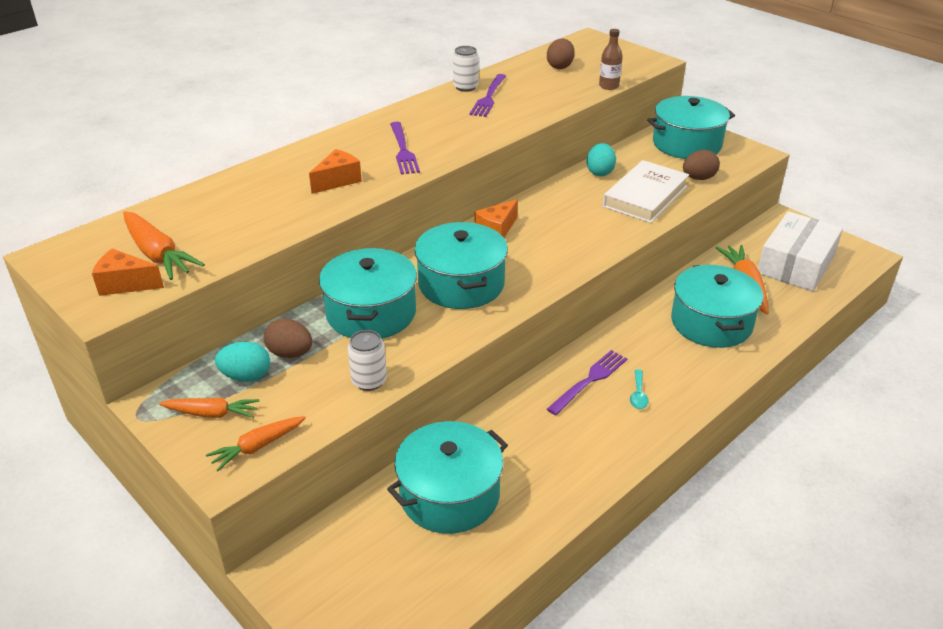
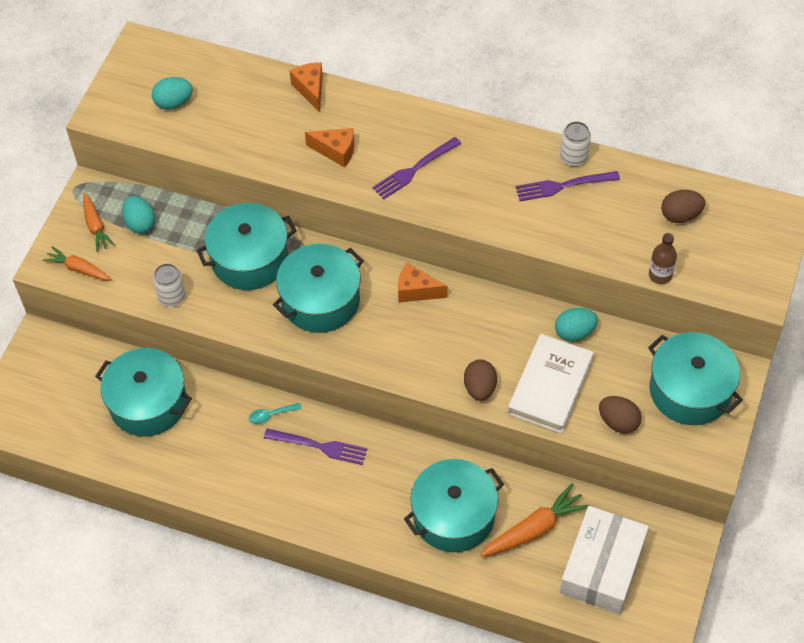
camera: 65 degrees right, 20 degrees up
orange cheese [92,248,164,296] -> orange cheese moved to [290,62,323,112]
orange carrot [123,211,205,280] -> turquoise egg [152,77,193,110]
brown egg [264,318,312,358] -> brown egg moved to [464,359,497,401]
white book [603,160,689,223] -> white book turned 75 degrees counterclockwise [508,334,594,434]
turquoise spoon [630,369,649,409] -> turquoise spoon moved to [249,403,301,424]
white box [758,211,843,291] -> white box turned 75 degrees counterclockwise [560,506,649,614]

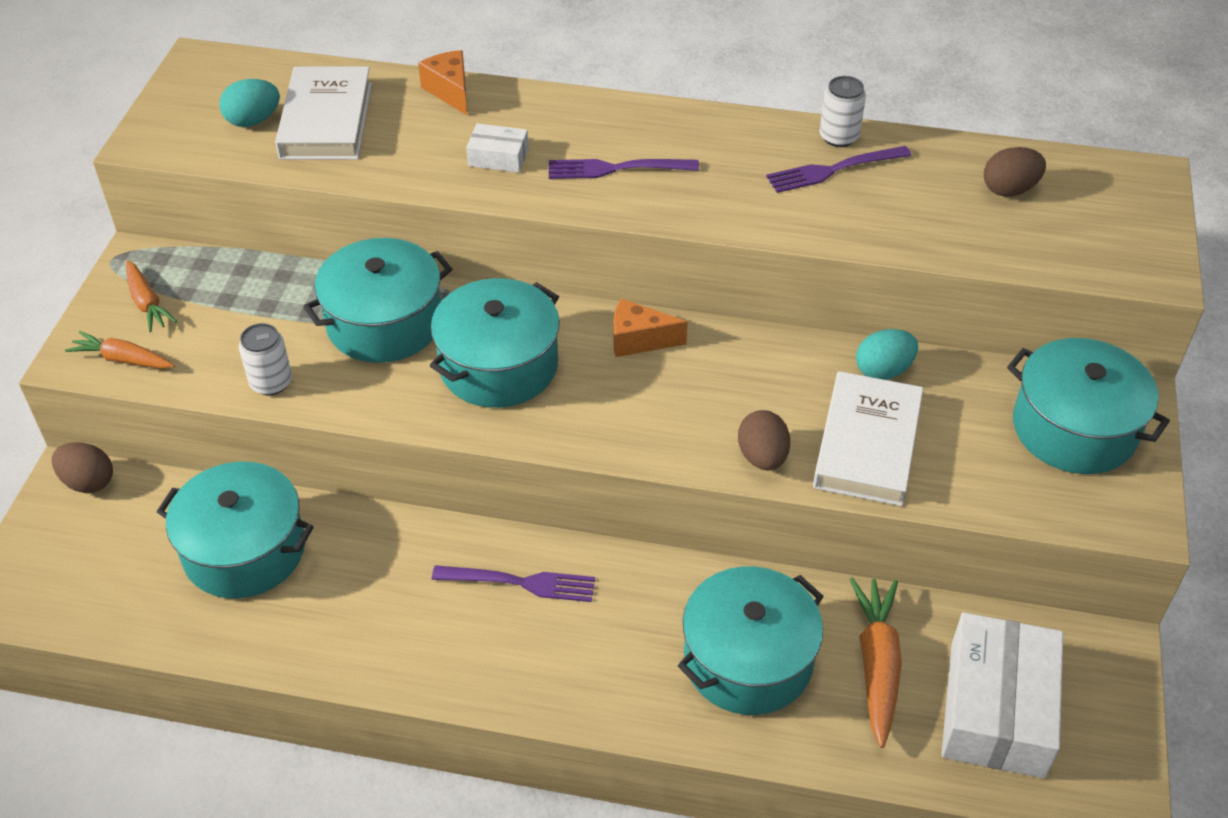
camera: 10 degrees left, 10 degrees down
turquoise egg [122,196,155,234] -> none
turquoise spoon [249,403,301,424] -> none
orange cheese [305,128,354,168] -> white box [466,123,529,173]
purple fork [372,137,461,199] -> purple fork turned 45 degrees clockwise [549,159,699,179]
orange carrot [480,483,590,557] -> orange carrot turned 45 degrees counterclockwise [850,577,902,748]
brown egg [599,396,642,434] -> brown egg moved to [52,442,113,493]
brown bottle [649,233,677,284] -> none
none -> white book [275,67,372,160]

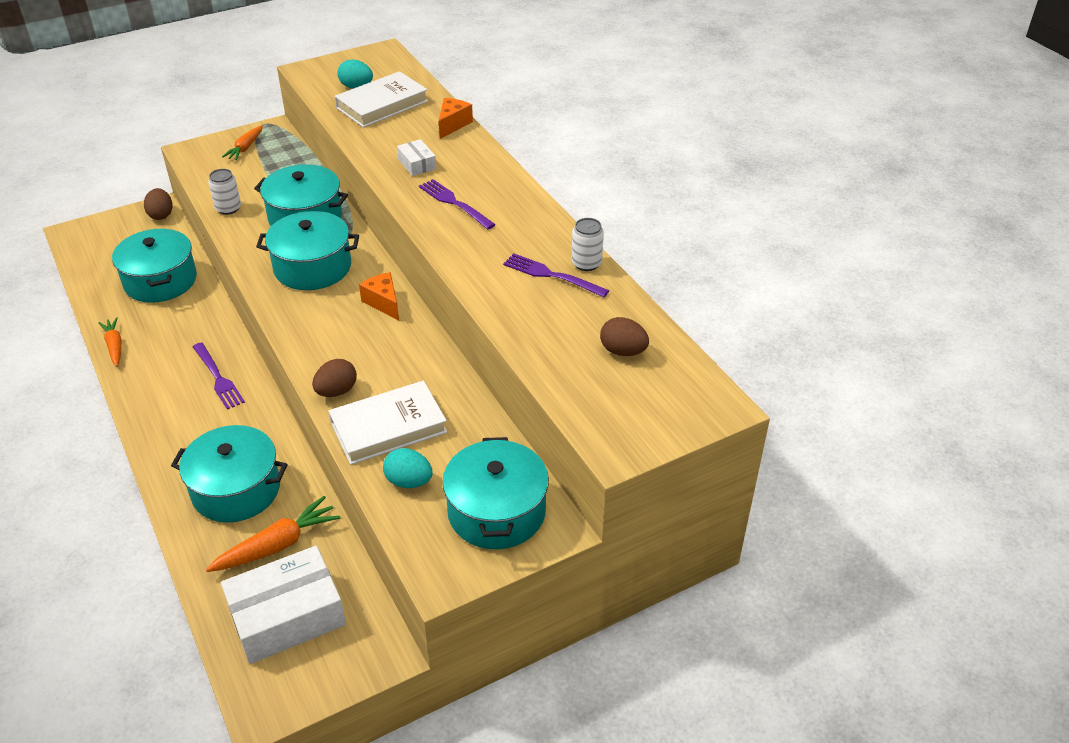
camera: 50 degrees right, 5 degrees down
orange carrot [65,331,175,369] -> orange carrot moved to [98,317,122,366]
turquoise egg [856,329,918,380] -> turquoise egg moved to [383,448,433,488]

